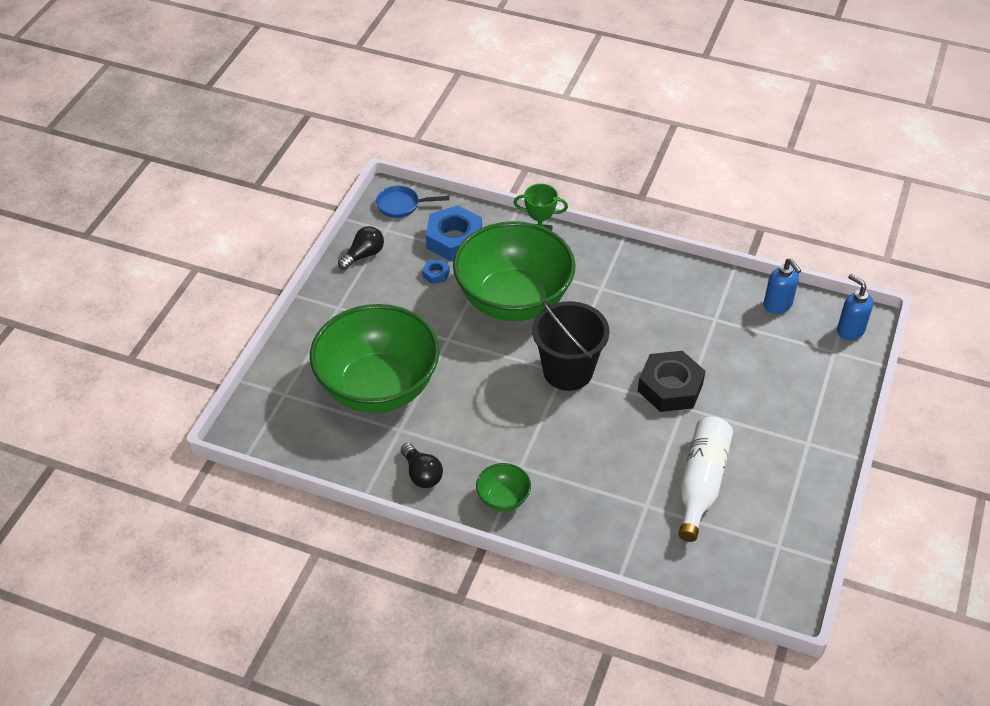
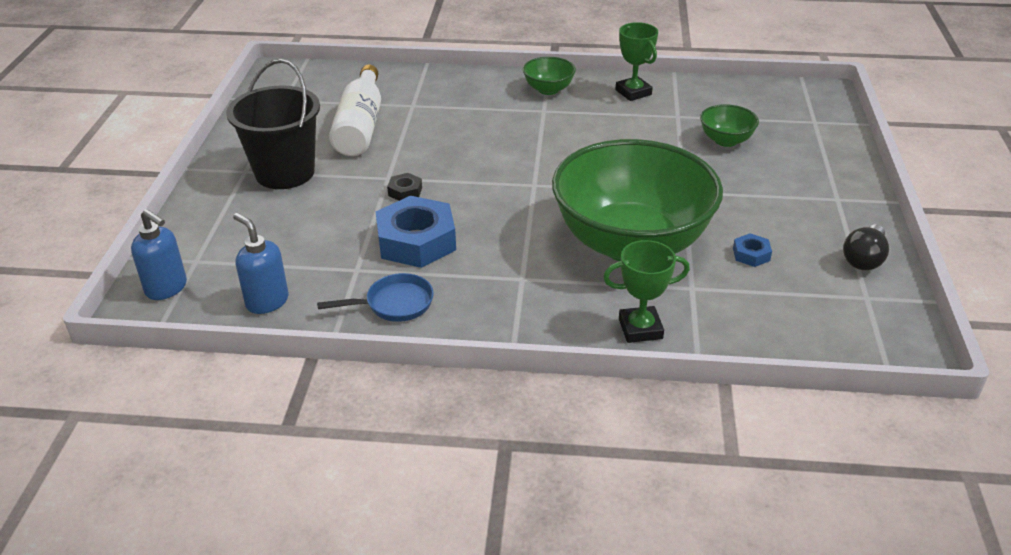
camera: 165 degrees right, 10 degrees down
green bowl [310,304,440,413] -> green bowl [700,104,759,147], size x0.40
blue pan [376,186,450,218] -> blue pan moved to [317,273,434,322]
black light bulb [401,443,443,488] -> green trophy [615,22,658,101]
blue nut [426,205,482,261] -> blue nut moved to [375,196,456,268]
black bucket [532,300,609,391] -> black bucket moved to [226,59,320,189]
black nut [638,351,705,412] -> black nut [387,173,422,201], size x0.45

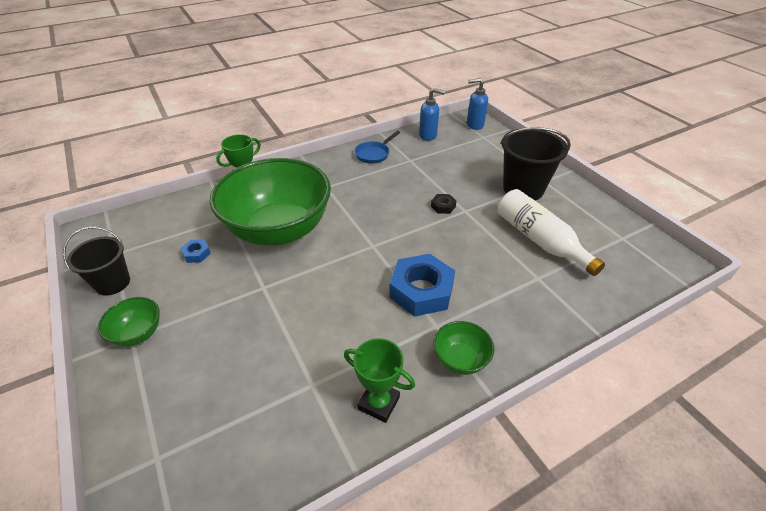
camera: 145 degrees right, 5 degrees up
blue nut [375,196,456,268] -> blue nut moved to [389,254,455,317]
green bowl [700,104,759,147] -> green bowl moved to [98,297,160,347]
black light bulb [843,224,889,270] -> black bucket [63,227,130,296]

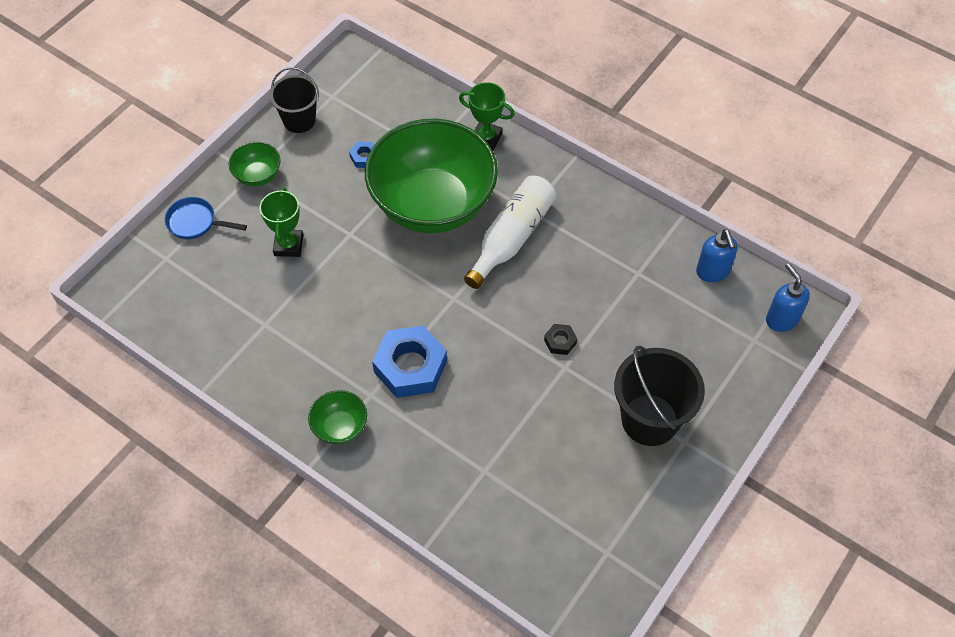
camera: 65 degrees right, 15 degrees up
green trophy [344,338,415,423] -> green trophy moved to [260,187,303,257]
blue pan [355,131,400,164] -> blue pan moved to [165,197,247,239]
white bottle [498,189,605,276] -> white bottle moved to [464,176,556,289]

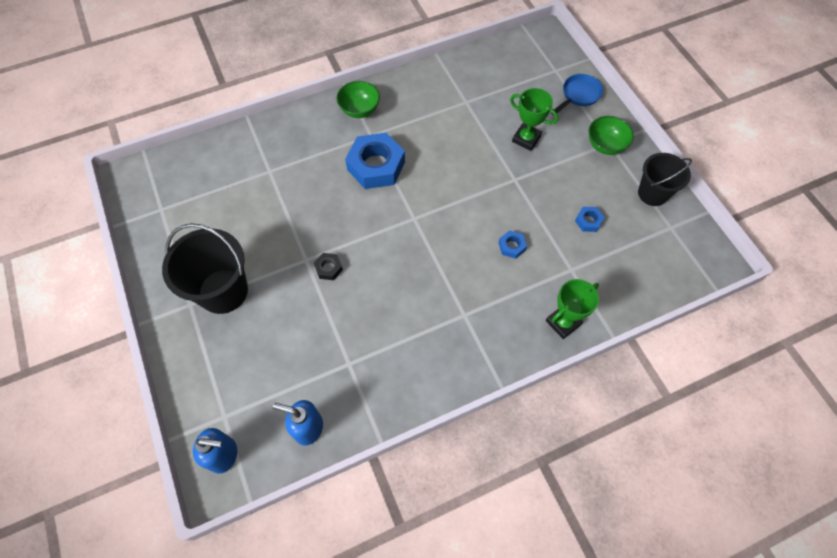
camera: 120 degrees right, 5 degrees up
green bowl [365,119,498,233] -> blue nut [498,230,527,259]
white bottle [464,176,556,289] -> none

